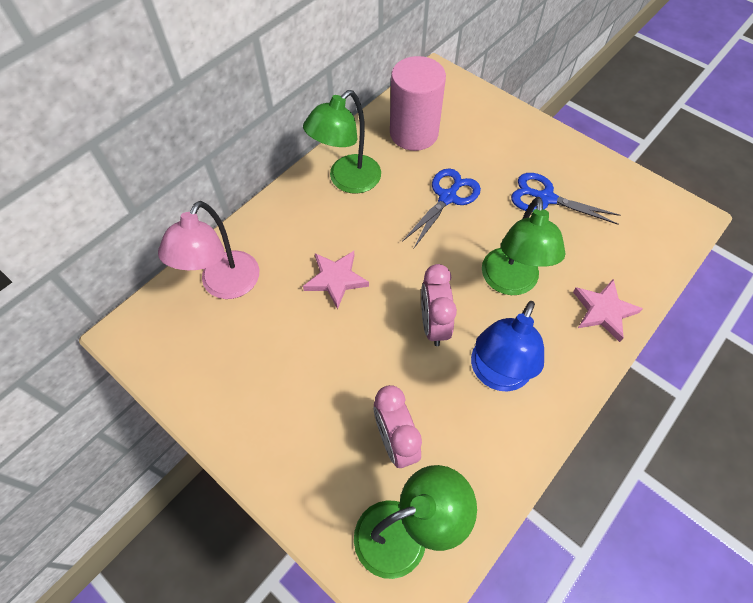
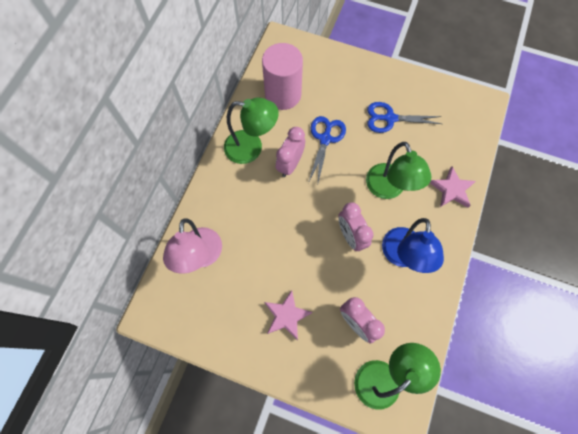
camera: 20 degrees left, 10 degrees up
green lamp [303,90,381,194] -> green lamp turned 105 degrees counterclockwise [224,98,279,164]
pink star [303,251,369,309] -> pink star moved to [264,290,313,340]
none -> pink clock [276,127,305,177]

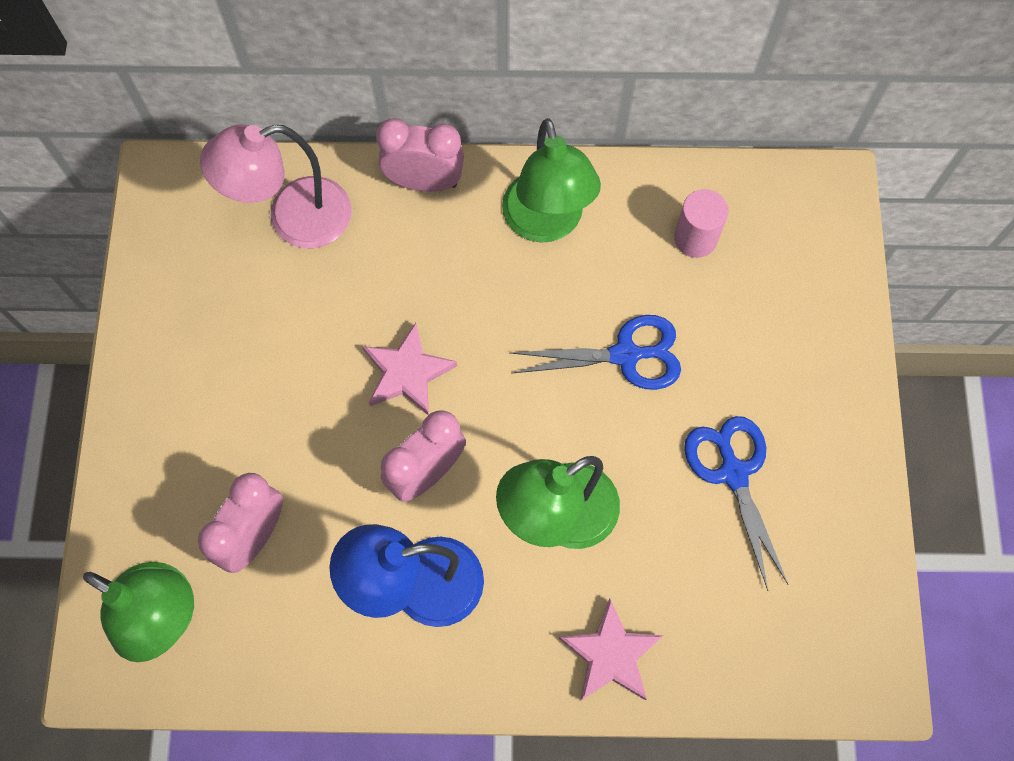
camera: 70 degrees right, 0 degrees up
pink cylinder [262,43,303,110] -> pink cylinder [674,189,728,258], size x0.54
pink star [264,290,313,340] -> pink star moved to [362,323,457,415]
pink clock [276,127,305,177] -> pink clock moved to [376,119,464,192]

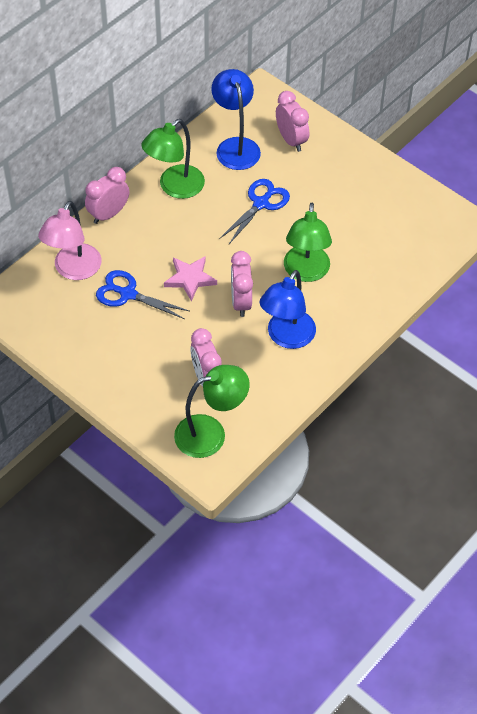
camera: 50 degrees left, 15 degrees down
green lamp [502,118,601,243] -> green lamp turned 105 degrees clockwise [141,119,205,199]
pink star [559,599,664,700] -> none
pink cylinder [674,189,728,258] -> blue lamp [211,69,261,170]
blue scissors [684,416,788,591] -> blue scissors moved to [96,270,189,319]
none -> pink clock [276,91,309,152]

